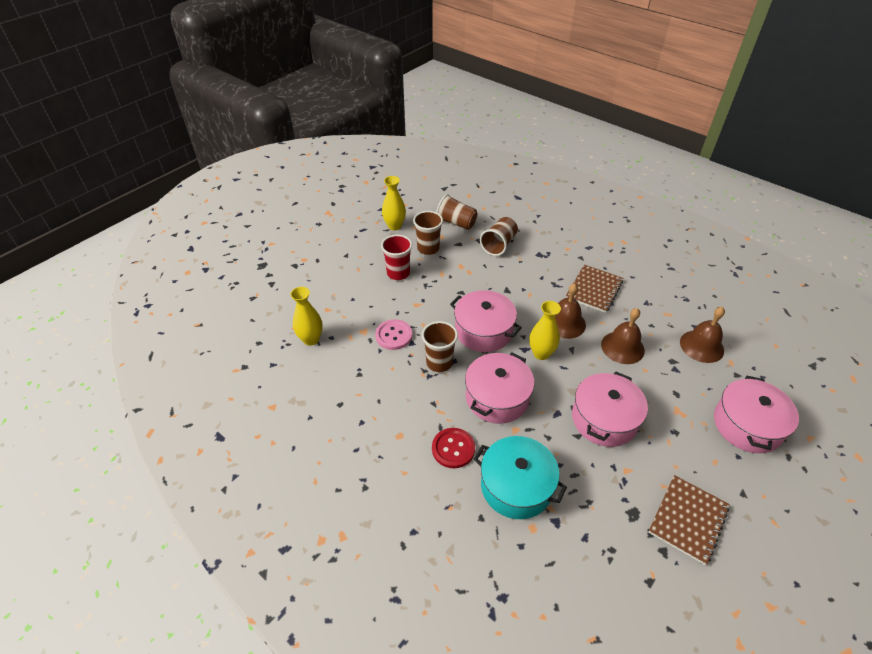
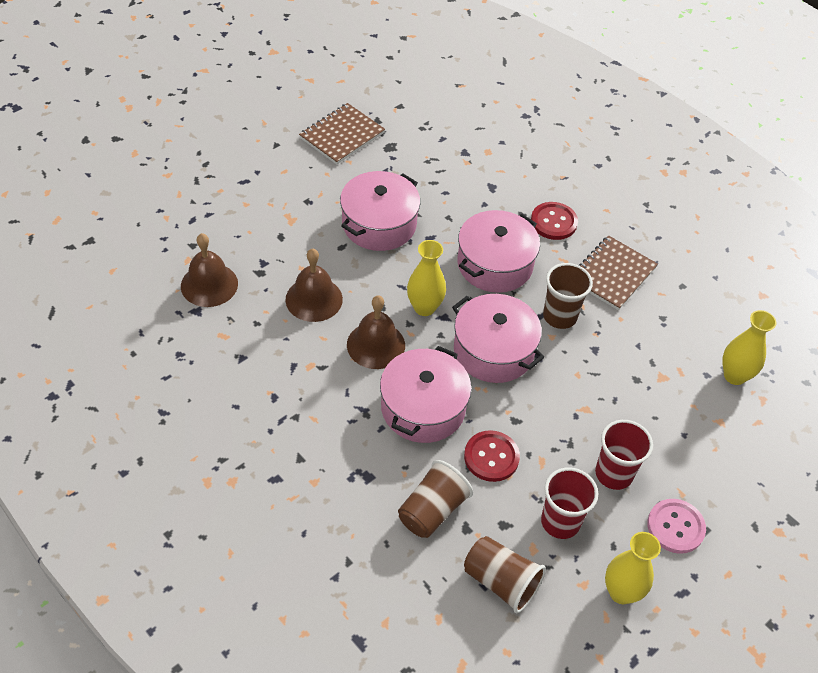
camera: 175 degrees left, 5 degrees up
pink button [375,319,412,350] -> pink button moved to [647,499,706,554]
brown cup [413,211,443,255] -> red cup [541,467,598,539]
turquoise pot [474,436,567,519] -> none
brown notebook [566,265,623,313] -> brown notebook moved to [579,236,658,310]
pink pot [714,376,799,453] -> pink pot moved to [380,346,472,443]
none -> red button [464,430,520,482]

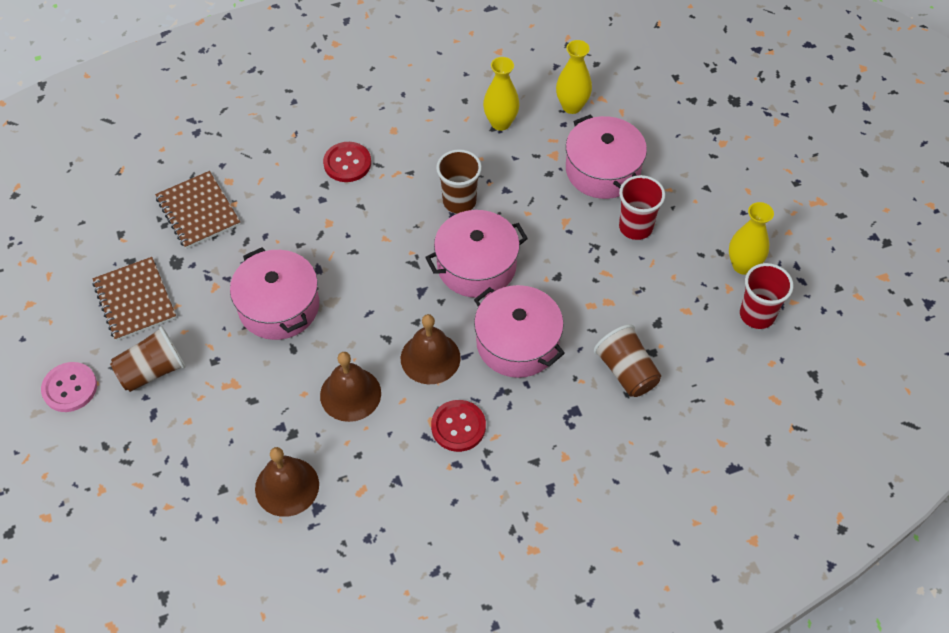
camera: 65 degrees left, 5 degrees up
yellow vase [407,240,446,316] -> yellow vase moved to [483,57,520,131]
pink pot [457,210,540,293] -> pink pot moved to [566,114,647,199]
red button [464,430,520,482] -> red button moved to [431,400,486,452]
brown cup [464,536,546,613] -> brown cup moved to [110,326,185,392]
red cup [541,467,598,539] -> red cup moved to [740,263,794,329]
brown notebook [579,236,658,310] -> brown notebook moved to [155,171,240,249]
pink button [647,499,706,554] -> pink button moved to [41,362,97,412]

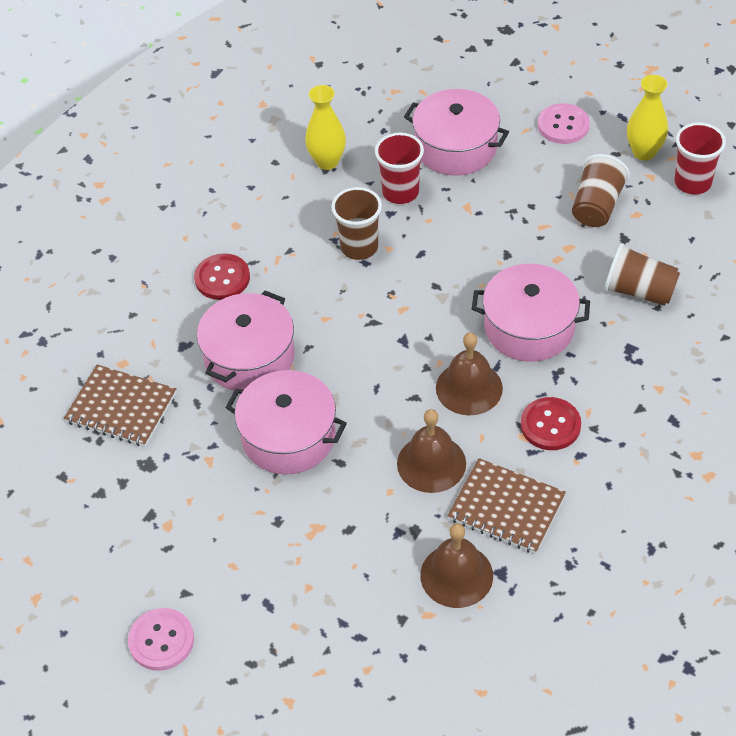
camera: 35 degrees left, 5 degrees down
brown notebook [92,257,176,341] -> brown notebook moved to [448,458,566,554]
brown cup [110,326,185,392] -> brown cup moved to [572,154,630,227]
pink pot [425,210,528,298] -> pink pot moved to [197,291,295,391]
yellow vase [556,40,592,114] -> none
red cup [619,175,665,240] -> red cup moved to [375,133,424,204]
none -> pink button [538,103,590,144]

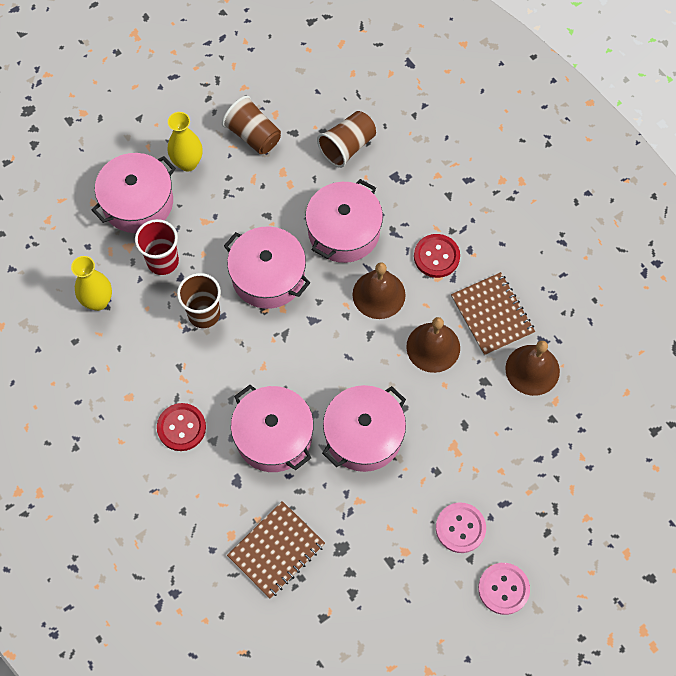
camera: 70 degrees left, 15 degrees up
brown notebook [448,458,566,554] -> brown notebook turned 75 degrees counterclockwise [451,272,535,356]
pink button [538,103,590,144] -> pink button moved to [436,503,486,553]
yellow vase [627,75,668,161] -> yellow vase moved to [168,112,202,172]
red cup [675,122,726,195] -> none
none -> pink pot [224,226,310,309]

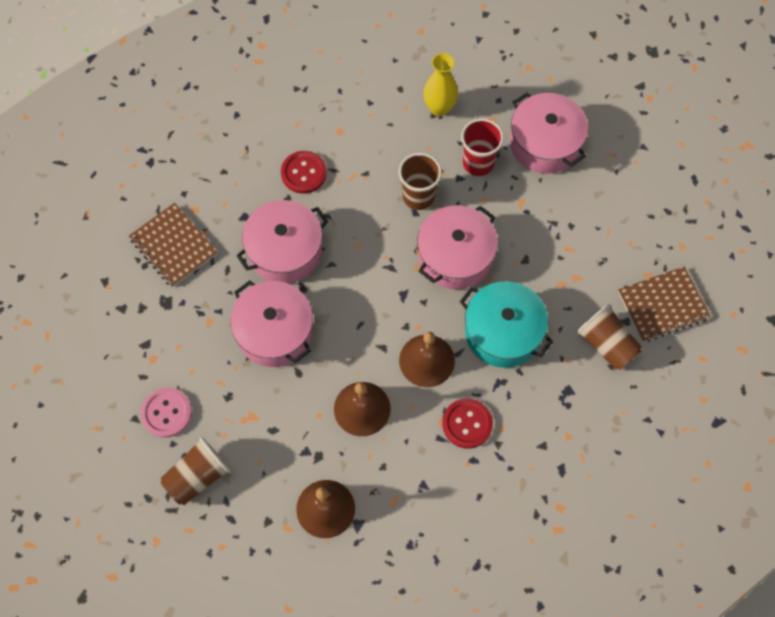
camera: 95 degrees right, 0 degrees up
yellow vase [168,112,202,172] -> none
brown cup [222,96,281,154] -> brown cup moved to [161,437,231,505]
pink pot [305,179,383,263] -> turquoise pot [460,281,553,368]
brown notebook [451,272,535,356] -> brown notebook moved to [618,266,711,342]
pink button [478,563,530,615] -> none

